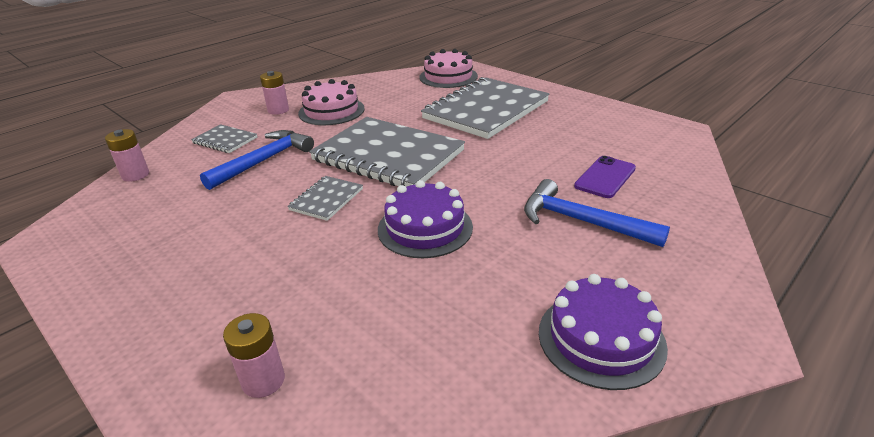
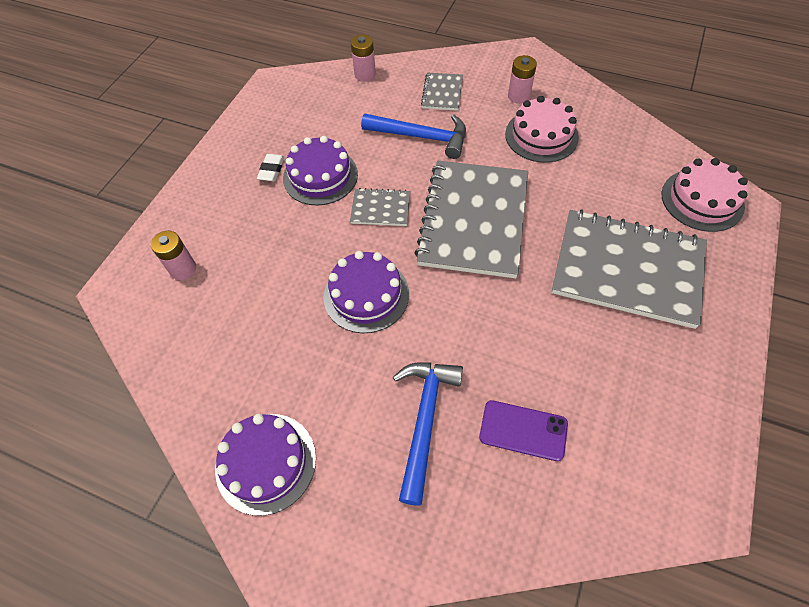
camera: 70 degrees right, 25 degrees up
none -> white eraser [257,154,284,181]
none -> purple cake [283,136,358,206]

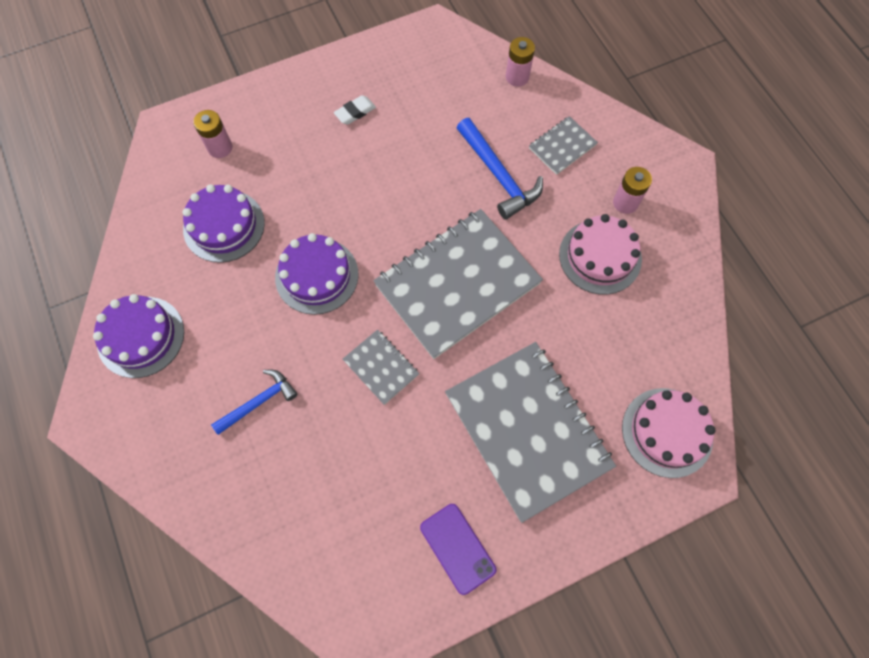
camera: 40 degrees right, 10 degrees up
purple cake [283,136,358,206] -> purple cake moved to [183,184,265,263]
grey notebook [350,188,411,226] -> grey notebook moved to [343,329,419,405]
blue hammer [393,362,463,506] -> blue hammer [211,370,298,435], size x0.65
purple phone [479,400,568,461] -> purple phone moved to [420,504,496,595]

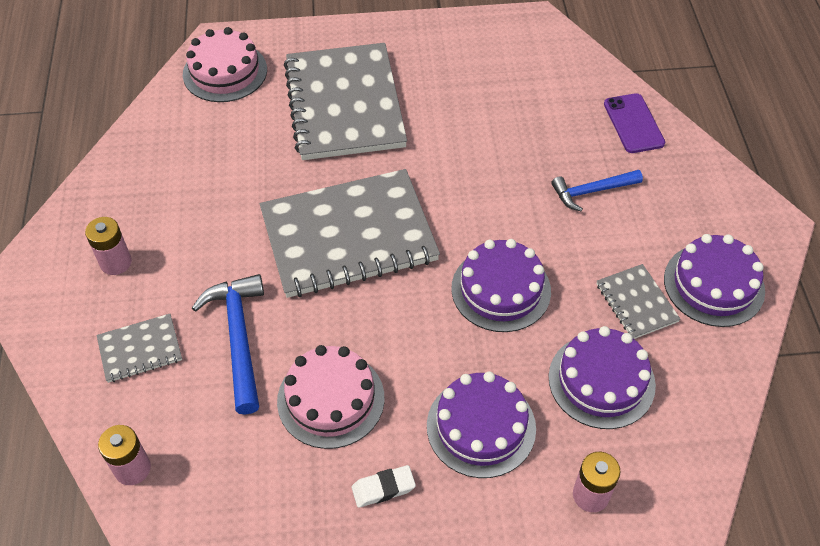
camera: 160 degrees left, 15 degrees down
grey notebook [343,329,419,405] -> grey notebook moved to [597,264,681,339]
purple phone [420,504,496,595] -> purple phone moved to [604,93,665,153]
pink cake [559,214,642,295] -> pink cake moved to [277,345,385,449]
none -> purple cake [427,371,536,478]

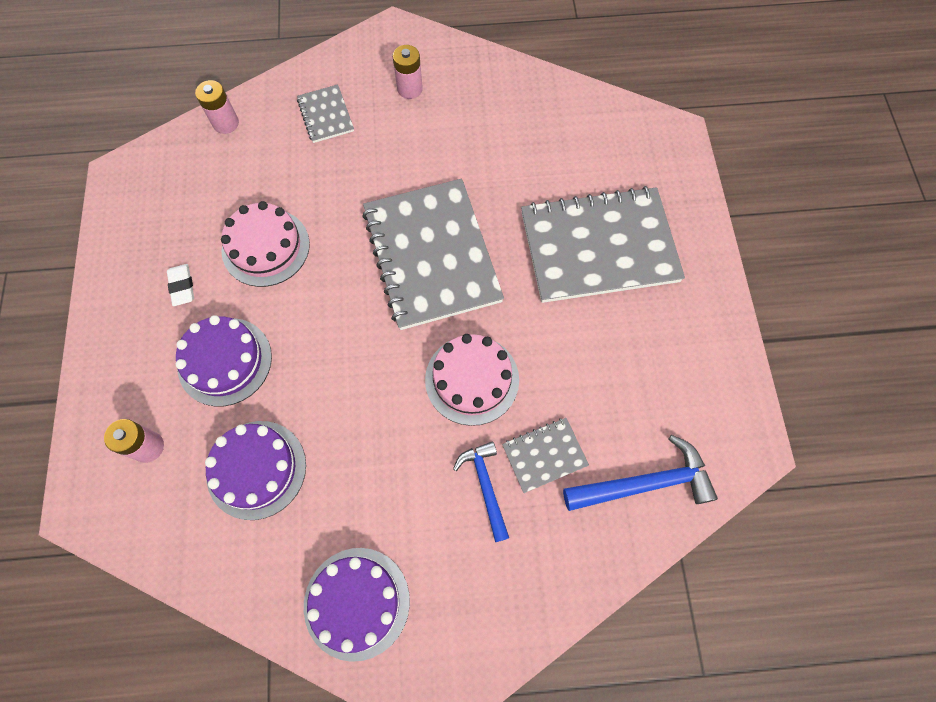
camera: 90 degrees right, 15 degrees up
pink cake [183,27,267,102] -> pink cake moved to [425,334,519,426]
blue hammer [192,274,264,415] -> blue hammer moved to [563,435,718,511]
purple cake [451,239,551,332] -> none
grey notebook [597,264,681,339] -> grey notebook moved to [502,418,589,493]
purple phone [604,93,665,153] -> none

